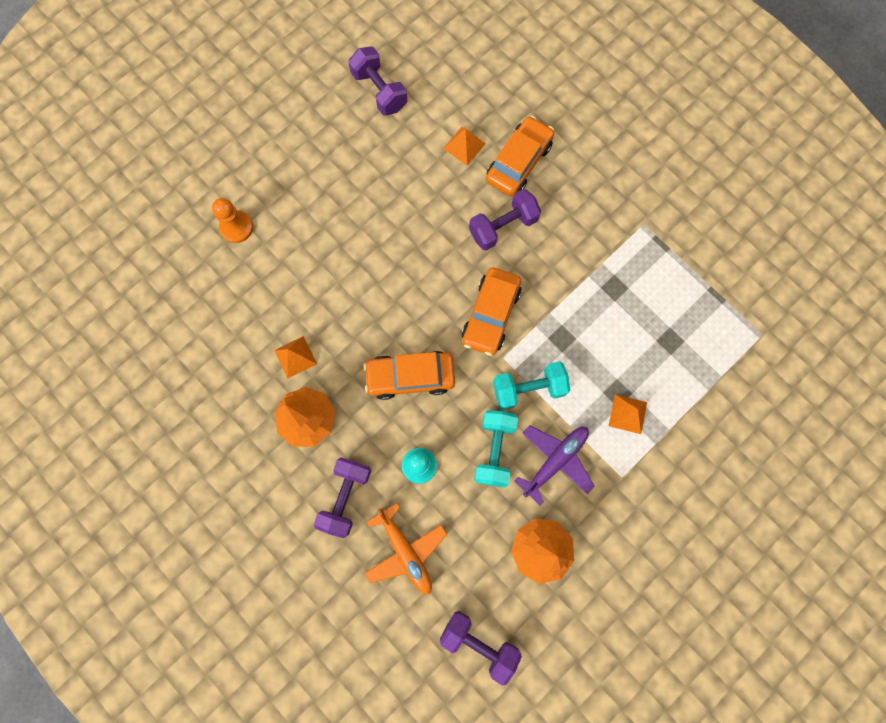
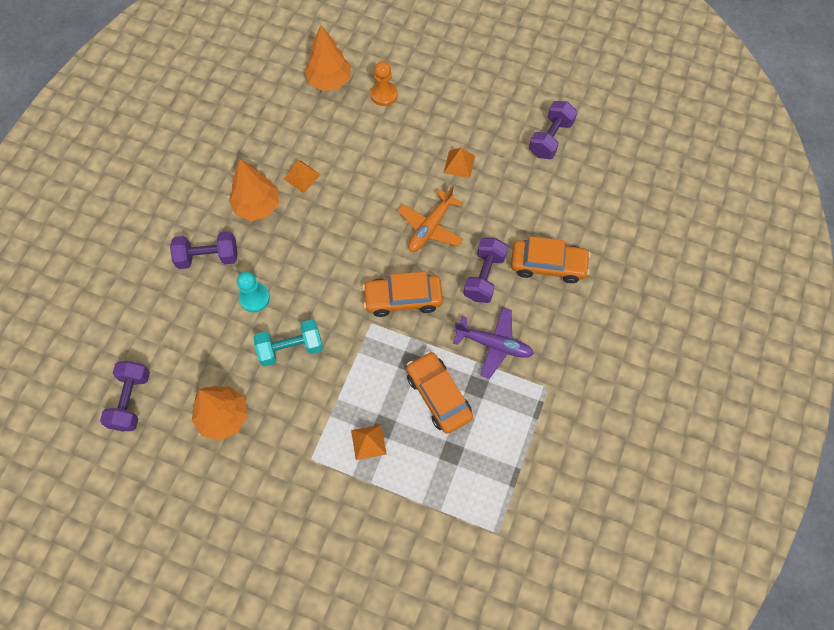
camera: 65 degrees right, 10 degrees down
orange car [363,351,455,400] -> orange car moved to [406,351,473,434]
orange plane [364,503,447,595] -> orange plane moved to [398,185,463,252]
orange pyramid [443,127,485,166] -> orange pyramid moved to [444,148,475,178]
purple dumbbell [469,189,541,251] -> purple dumbbell turned 75 degrees clockwise [463,238,508,303]
turquoise dumbbell [493,361,570,410] -> none
purple plane [514,425,594,506] -> purple plane moved to [453,307,534,379]
none -> orange tree [305,25,351,91]

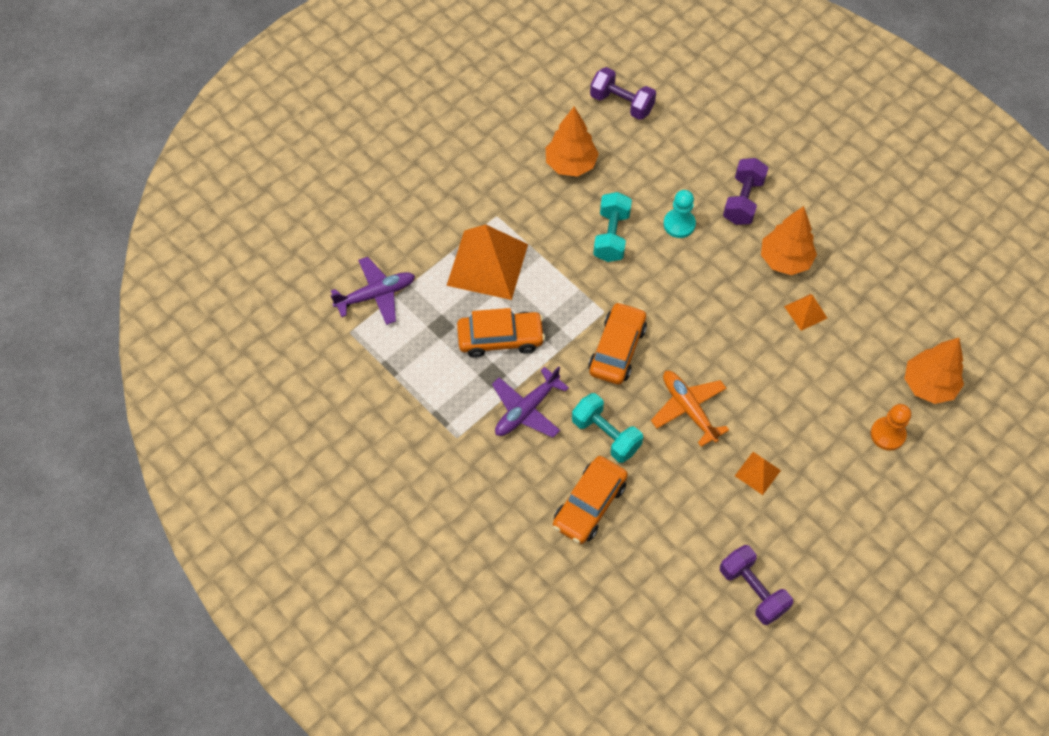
camera: 115 degrees right, 5 degrees down
orange pyramid [351,425,387,460] -> orange pyramid [446,224,528,300], size x2.16
purple dumbbell [463,238,508,303] -> turquoise dumbbell [572,393,643,463]
none -> purple plane [330,257,415,325]

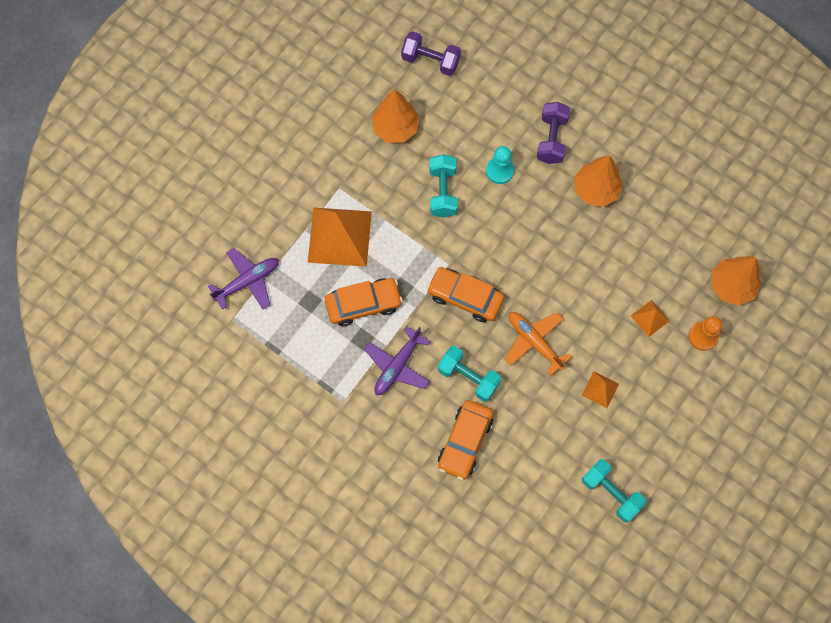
camera: 10 degrees left, 10 degrees up
orange car [588,302,647,385] -> orange car turned 75 degrees counterclockwise [427,267,504,322]
purple dumbbell [720,545,793,625] -> turquoise dumbbell [582,459,646,522]
orange pyramid [784,294,827,331] -> orange pyramid moved to [631,300,669,337]

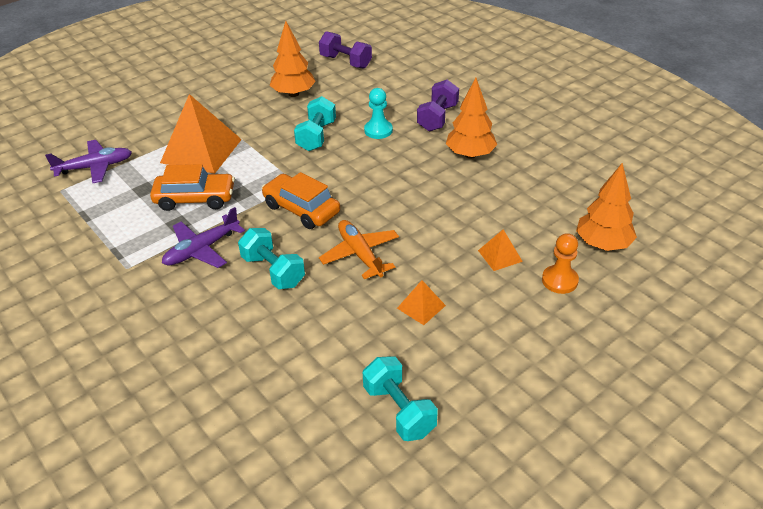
camera: 15 degrees right, 30 degrees down
orange car [438,400,493,480] -> none

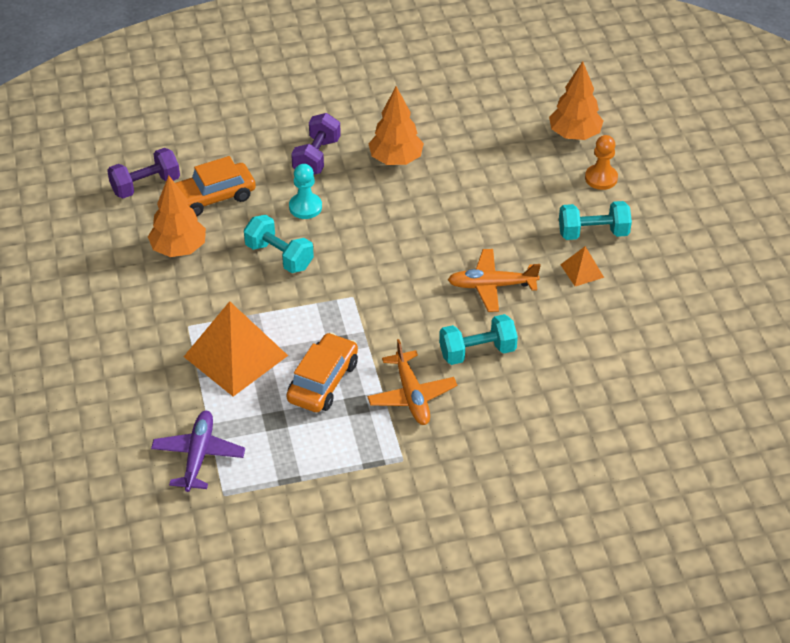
camera: 65 degrees left, 5 degrees up
purple plane [162,207,245,268] -> orange plane [367,339,457,425]
orange car [262,172,340,229] -> orange car moved to [175,156,256,216]
turquoise dumbbell [363,356,438,441] -> turquoise dumbbell moved to [559,201,632,240]
purple dumbbell [417,80,459,132] -> purple dumbbell turned 60 degrees clockwise [291,113,341,175]
orange pyramid [478,229,523,271] -> none

